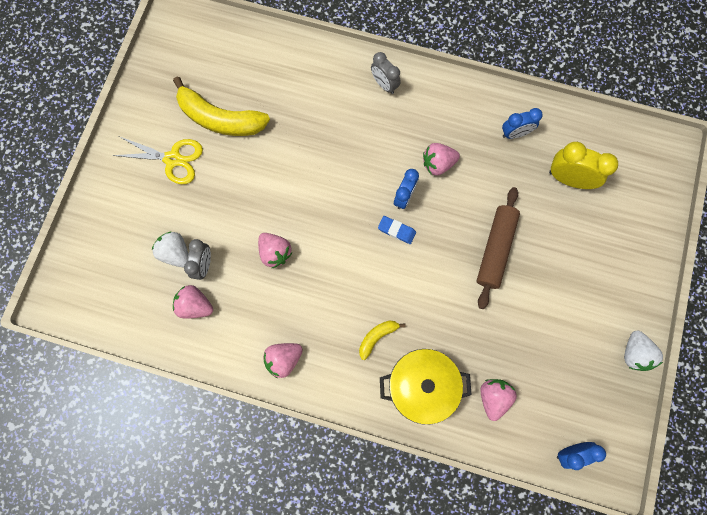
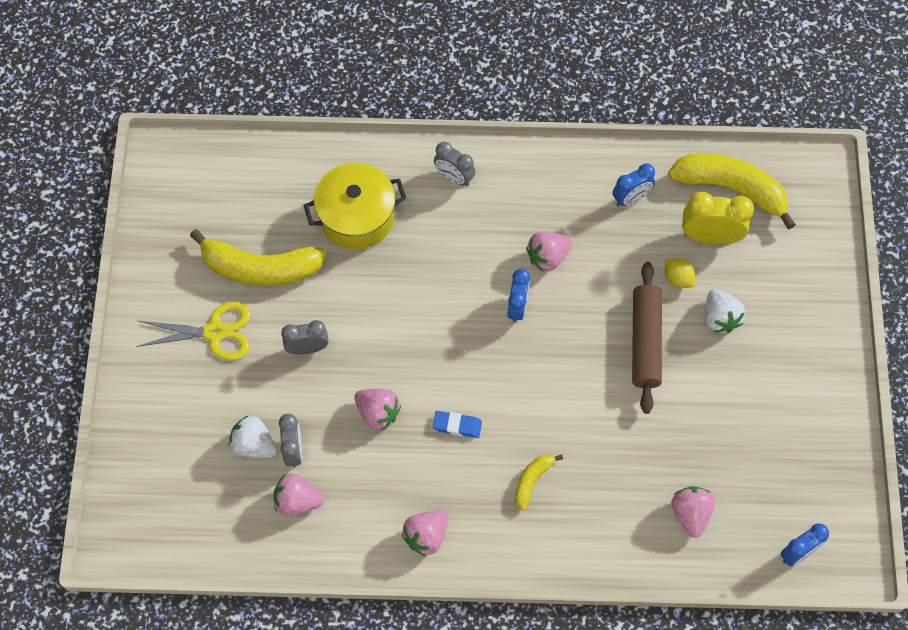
camera: 15 degrees left, 10 degrees down
blue eraser [378,216,416,244] -> blue eraser moved to [433,411,482,438]
yellow pot [380,349,472,425] -> yellow pot moved to [303,163,406,249]
white strawberry [624,331,663,371] -> white strawberry moved to [705,289,745,333]
none -> grey clock [281,320,328,355]
none -> yellow lemon [665,258,695,288]
none -> yellow banana [668,153,796,230]

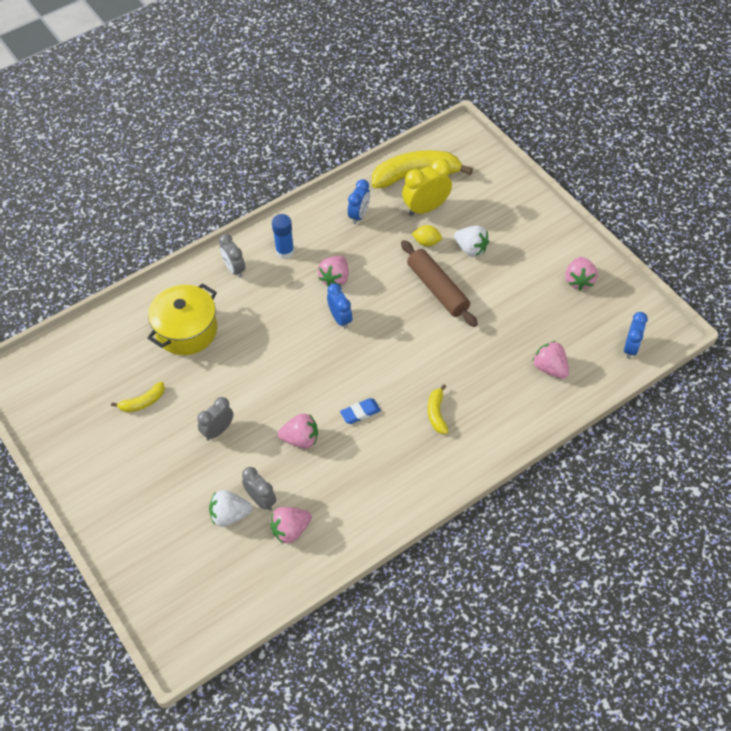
camera: 35 degrees left, 10 degrees down
yellow scissors [136,302,250,360] -> none
yellow banana [190,229,326,286] -> yellow banana [111,382,165,412], size x0.48
pink strawberry [402,510,448,557] -> pink strawberry moved to [565,257,598,290]
grey clock [434,142,475,186] -> grey clock turned 60 degrees clockwise [219,234,245,278]
none -> blue glue stick [272,214,294,259]

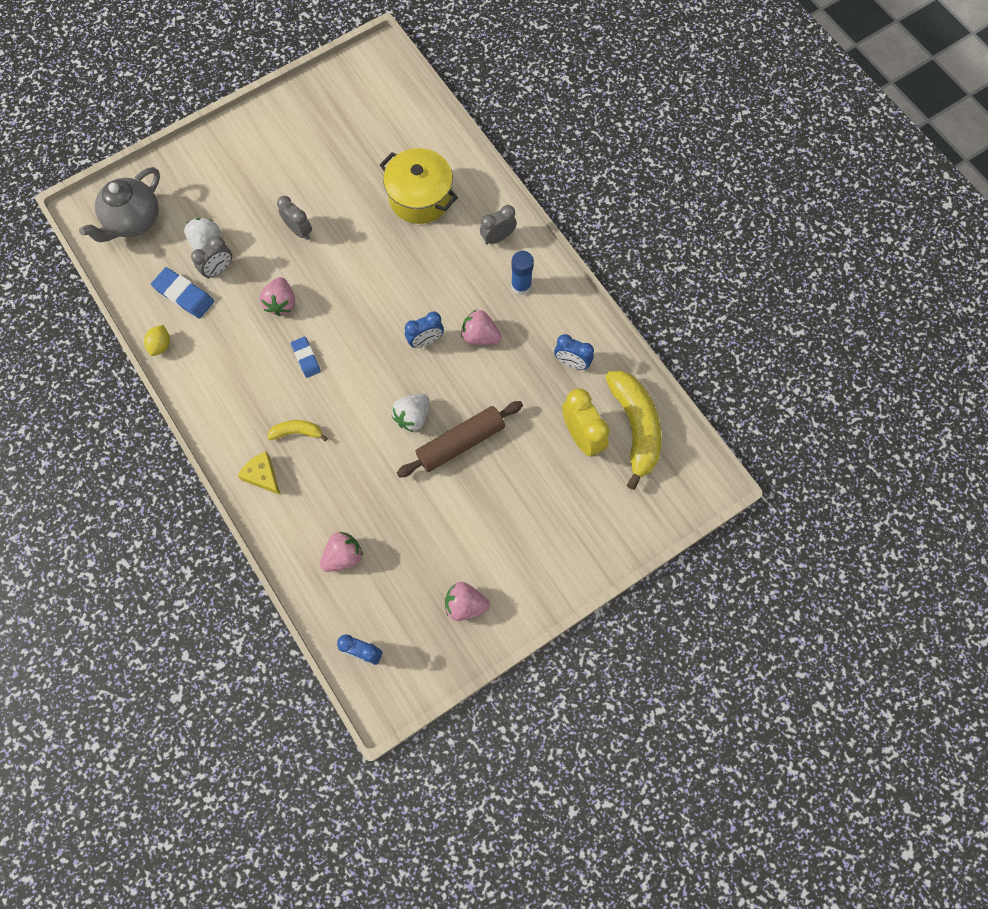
camera: 90 degrees right, 15 degrees up
yellow banana [111,382,165,412] -> none
pink strawberry [270,507,312,543] -> blue eraser [151,267,214,319]
yellow lemon [412,225,442,247] -> yellow lemon moved to [144,325,170,356]
white strawberry [454,226,489,257] -> white strawberry moved to [392,394,429,432]
none -> grey teapot [79,167,160,242]
none -> yellow cheese [238,452,281,495]

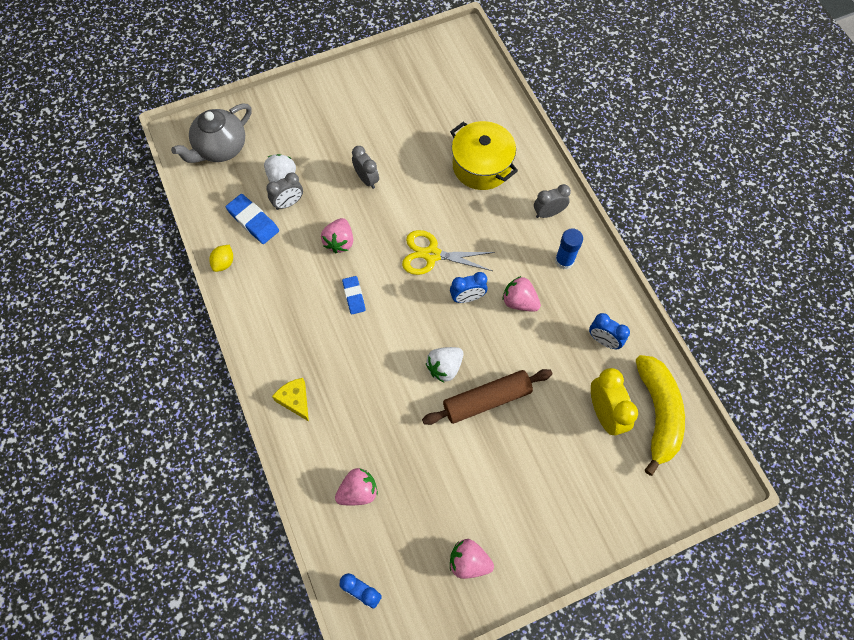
camera: 10 degrees right, 5 degrees down
yellow banana [267,420,328,441] -> none
none -> yellow scissors [402,230,495,275]

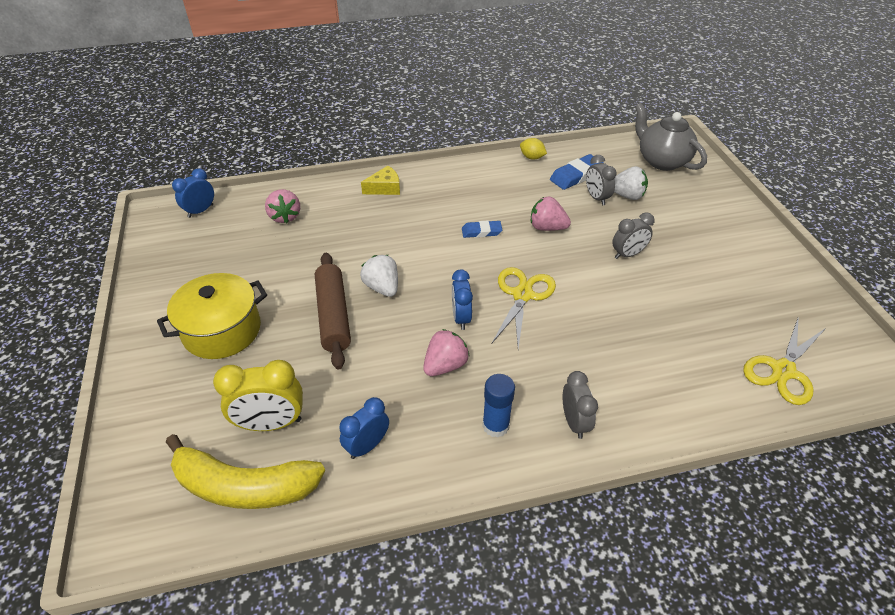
camera: 100 degrees right, 20 degrees down
yellow pot [450,121,518,190] -> yellow pot moved to [157,273,267,359]
pink strawberry [450,539,494,579] -> none
none -> yellow scissors [743,316,826,405]

